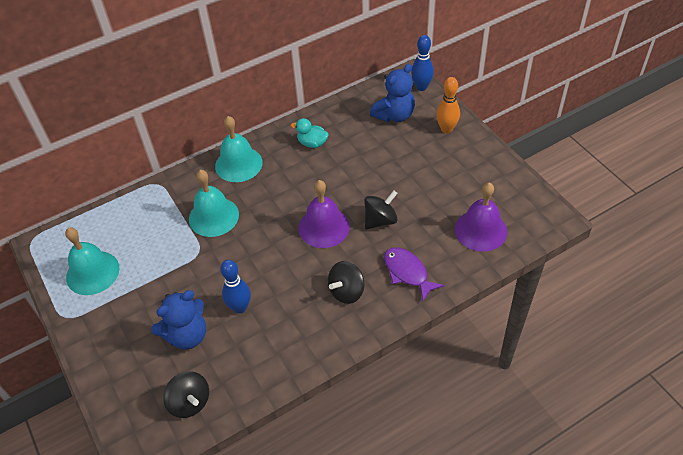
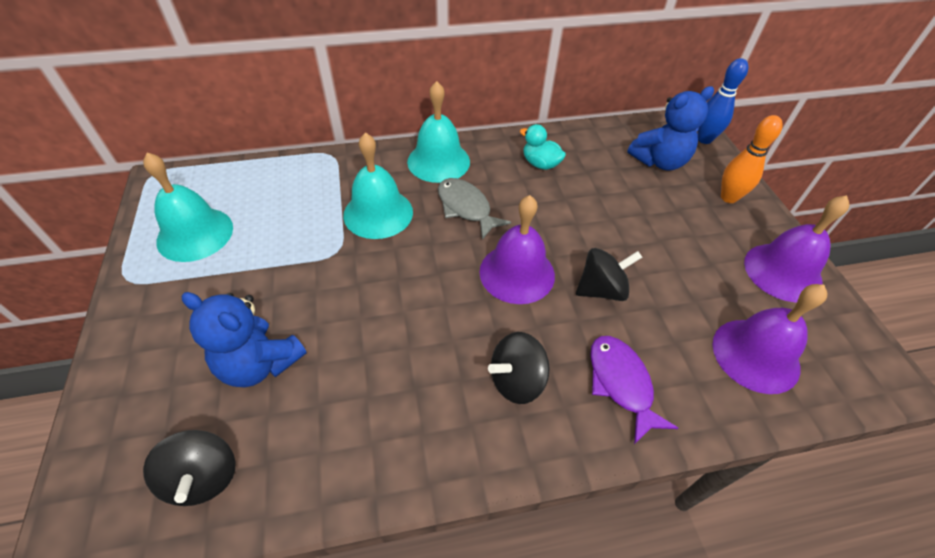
camera: 15 degrees right, 0 degrees up
blue teddy bear [151,290,206,350] -> blue teddy bear turned 45 degrees clockwise [182,292,307,387]
blue bowling pin [220,260,251,314] -> none
none -> grey fish [438,178,511,240]
none -> purple bell [744,195,849,302]

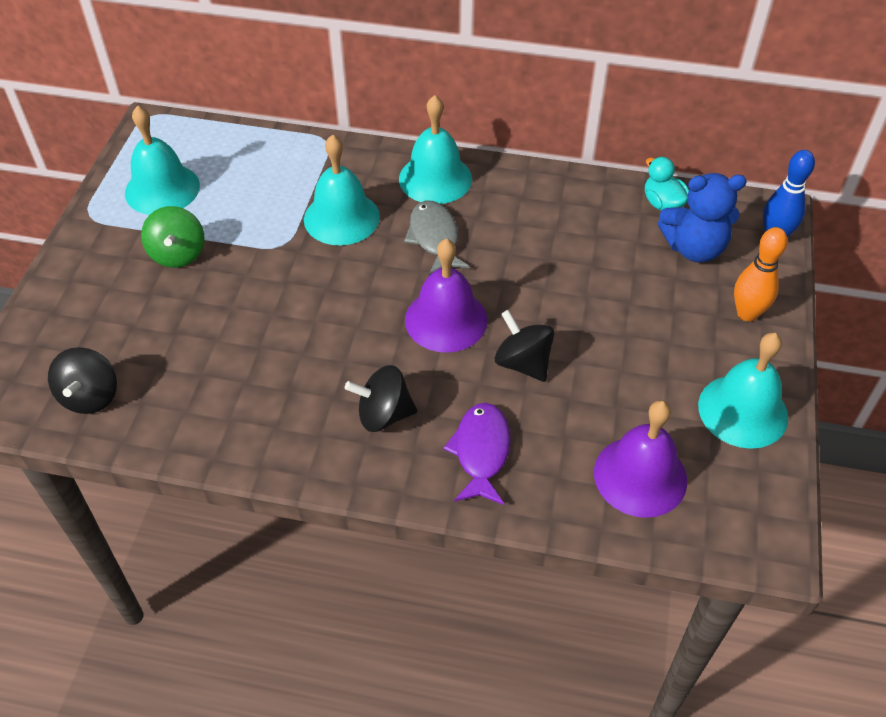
camera: 25 degrees right, 0 degrees up
blue teddy bear [182,292,307,387] -> none
turquoise duck [520,124,566,170] -> turquoise duck moved to [645,157,689,211]
black spinning top [576,248,642,301] -> black spinning top turned 135 degrees counterclockwise [495,310,554,382]
purple bell [744,195,849,302] -> turquoise bell [698,333,788,449]
none -> green spinning top [141,206,205,268]

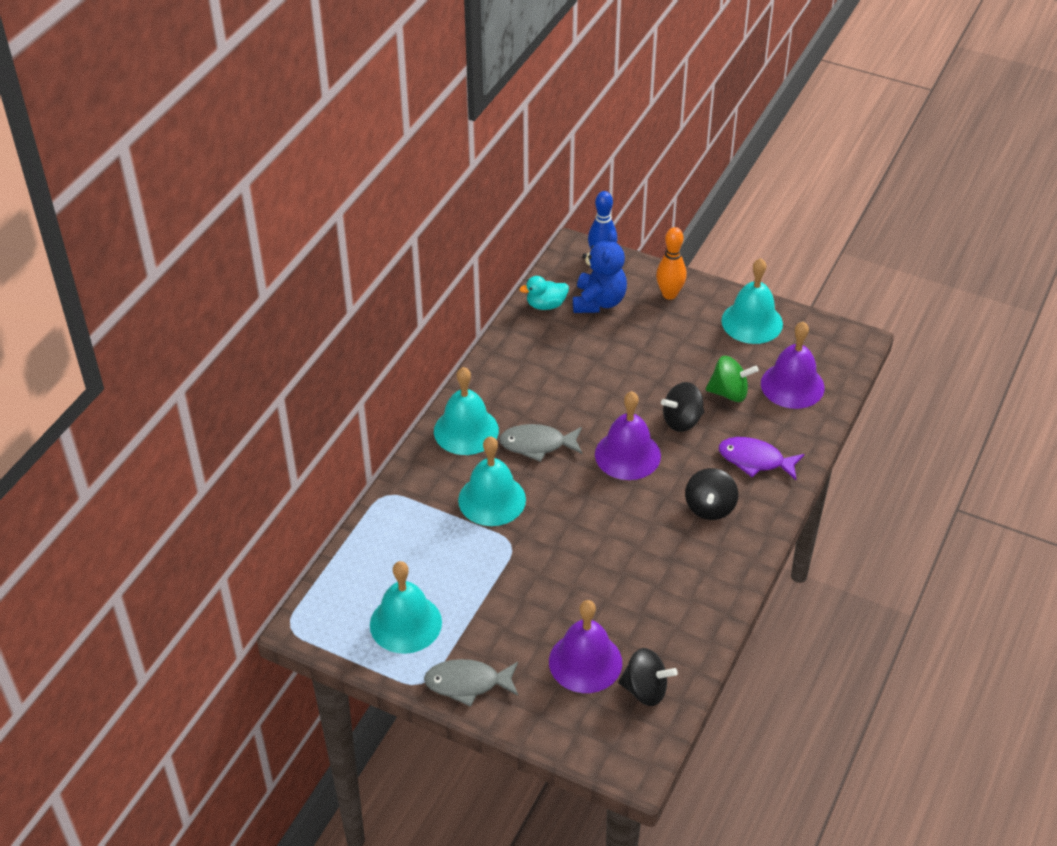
camera: 75 degrees left, 5 degrees down
green spinning top [141,206,205,268] -> green spinning top moved to [706,356,759,402]
none -> grey fish [424,659,518,707]
none -> purple bell [549,600,622,693]

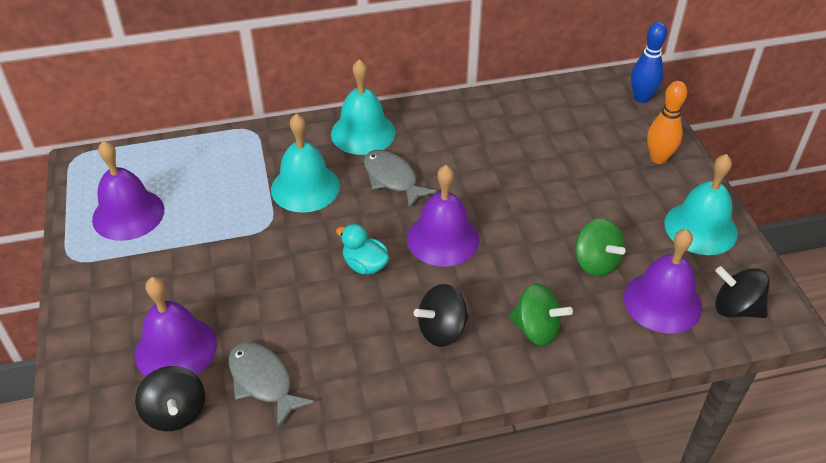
camera: 50 degrees right, 0 degrees up
turquoise bell [370,561,442,654] -> purple bell [92,140,164,241]
grey fish [424,659,518,707] -> grey fish moved to [229,342,315,428]
turquoise duck [519,276,569,310] -> turquoise duck moved to [336,224,389,275]
blue teddy bear [573,230,627,313] -> none
black spinning top [661,382,704,432] -> black spinning top moved to [715,266,770,318]
purple fish [719,437,804,480] -> green spinning top [509,283,573,346]

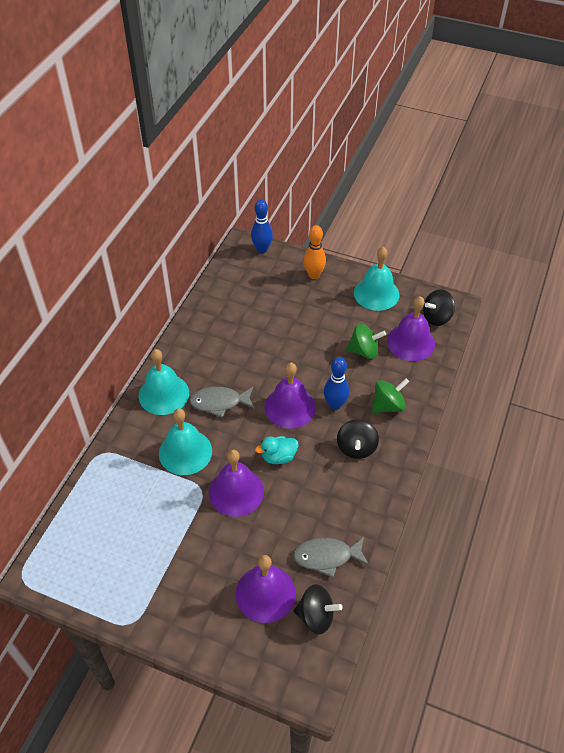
camera: 55 degrees left, 5 degrees up
purple bell [92,140,164,241] -> purple bell moved to [209,449,264,517]
none -> blue bowling pin [324,357,349,410]

